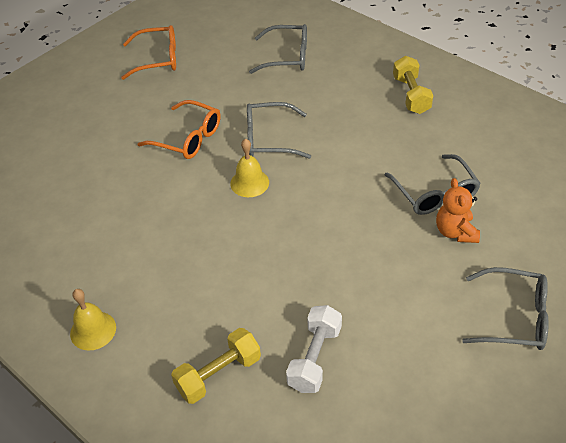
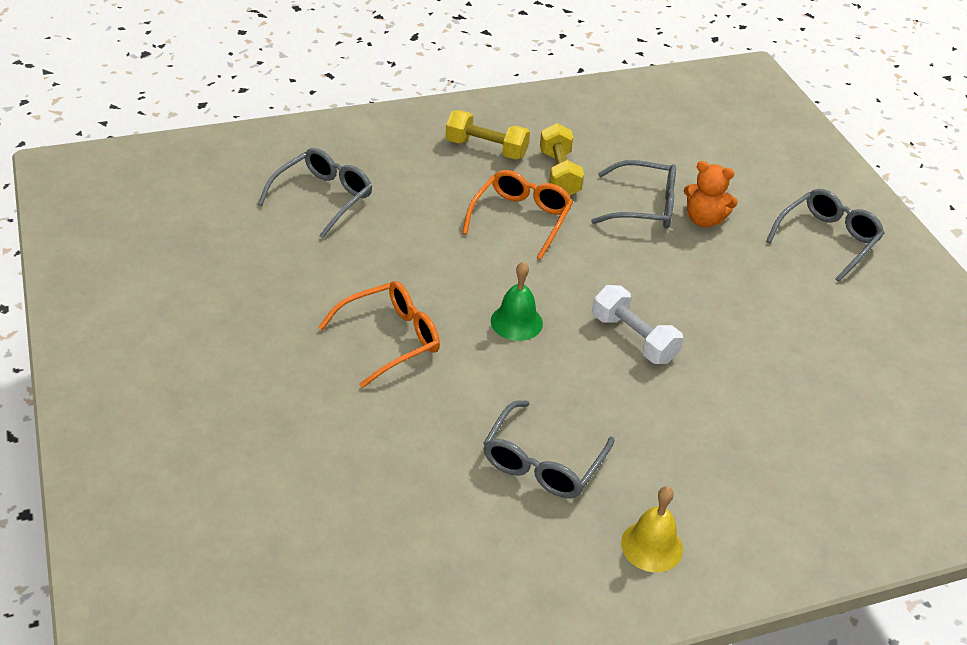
camera: 65 degrees left, 5 degrees down
orange glasses [121,25,176,80] -> orange glasses moved to [462,170,573,260]
yellow dumbbell [171,328,261,404] -> yellow dumbbell moved to [540,123,584,196]
yellow bell [230,139,269,197] -> green bell [491,261,543,341]
grey glasses [247,102,311,159] -> grey glasses moved to [483,400,615,498]
white dumbbell [286,305,342,393] -> white dumbbell moved to [592,285,683,364]

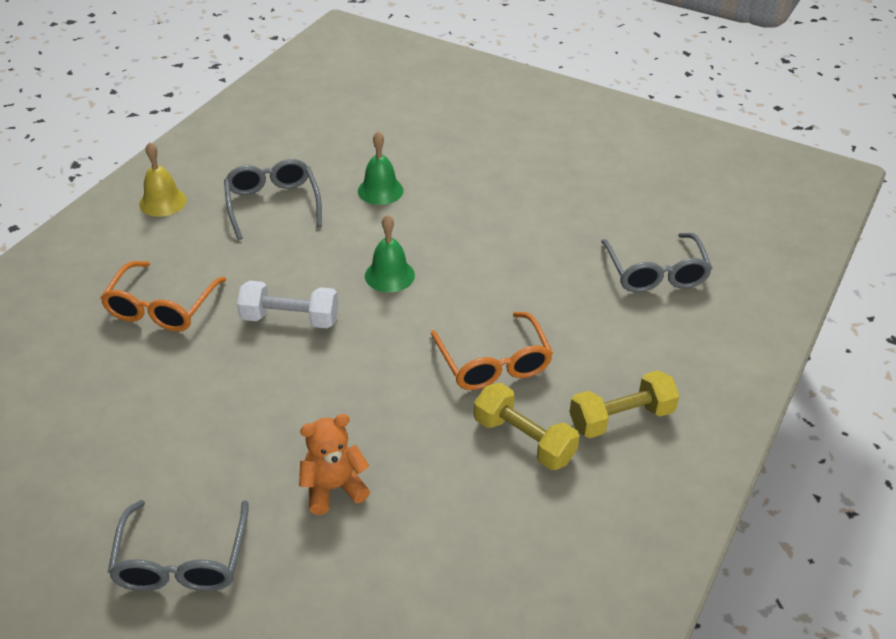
camera: 140 degrees right, 0 degrees up
orange glasses [318,281,440,388] -> orange glasses moved to [100,261,226,331]
grey glasses [591,160,676,228] -> none
none -> green bell [358,131,403,205]

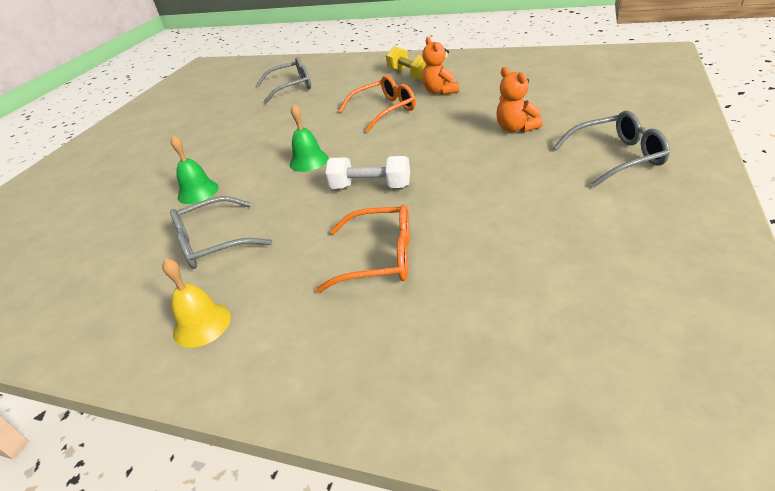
camera: 95 degrees left, 5 degrees down
white dumbbell [237,281,338,328] -> white dumbbell turned 75 degrees counterclockwise [325,156,410,189]
yellow dumbbell [474,383,580,470] -> orange teddy bear [422,37,459,95]

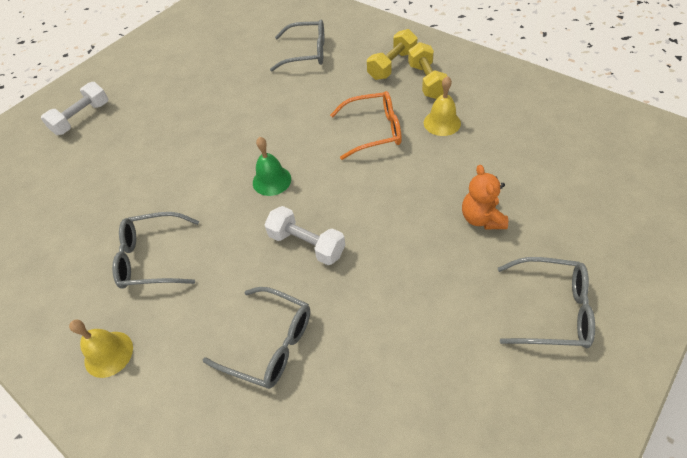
camera: 20 degrees right, 15 degrees up
green bell [171,135,219,204] -> none
orange glasses [316,204,410,292] -> grey glasses [203,287,310,389]
orange teddy bear [422,37,459,95] -> yellow bell [424,76,461,136]
none -> white dumbbell [41,82,108,135]
none -> yellow dumbbell [367,29,417,80]

